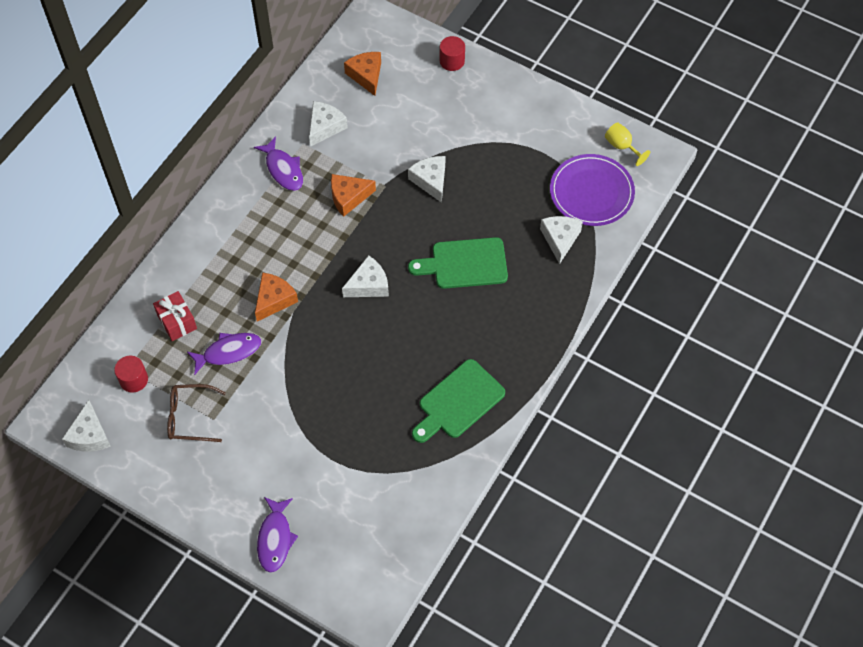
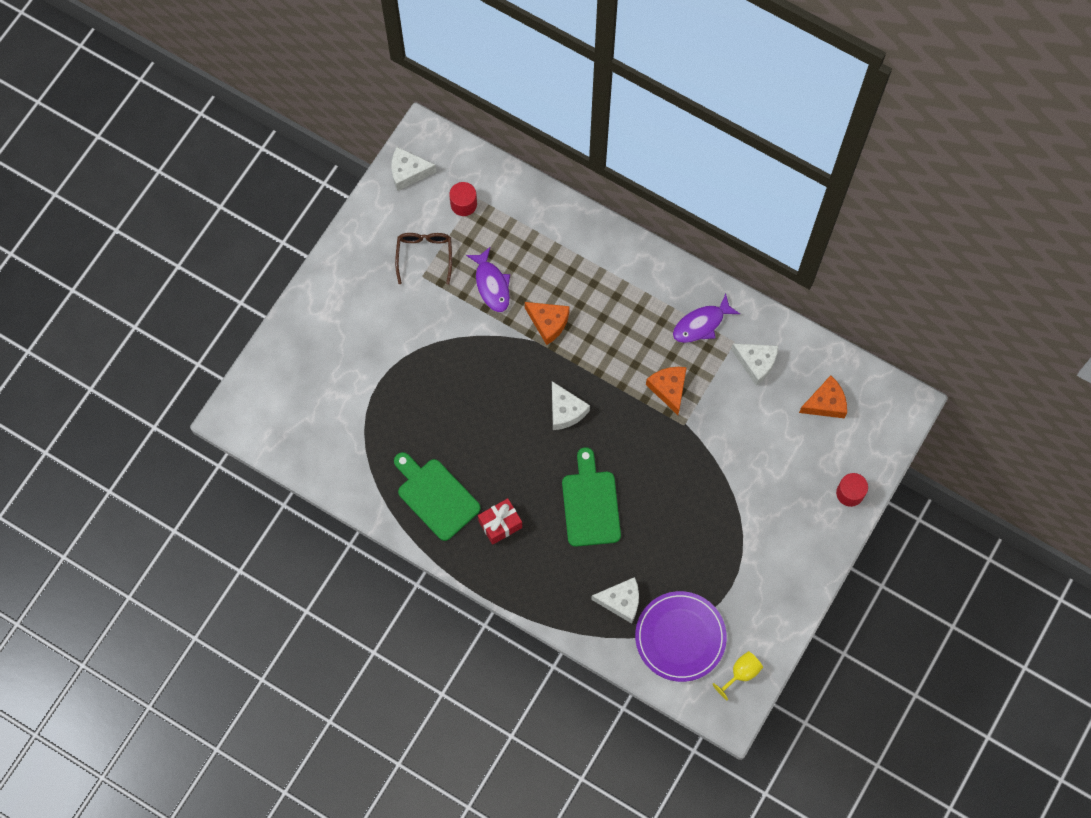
camera: 90 degrees right, 10 degrees up
red gift [153,291,197,341] -> red gift moved to [478,498,522,545]
purple fish [257,497,298,573] -> none
white cheese [408,156,445,203] -> none

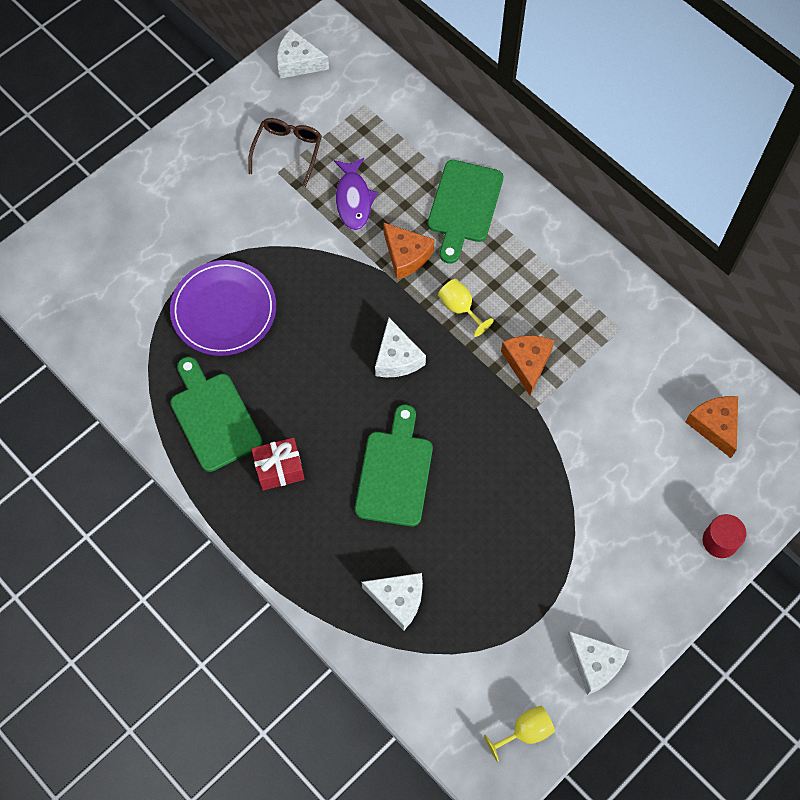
camera: 15 degrees right, 5 degrees down
red cylinder [449,182,477,216] -> none
purple plate [635,591,727,682] -> purple plate moved to [170,260,276,356]
purple fish [673,294,740,343] -> none
white cheese [731,343,778,386] -> white cheese moved to [566,631,629,695]
orange cheese [799,375,847,418] -> orange cheese turned 105 degrees counterclockwise [685,396,738,458]
none -> green cutting board [428,160,503,264]
none -> yellow goblet [438,279,494,337]

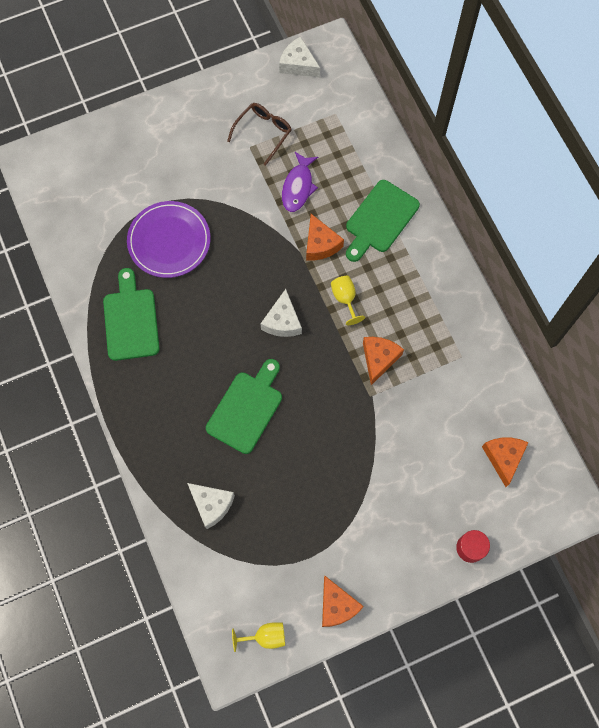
camera: 20 degrees right, 5 degrees up
red gift [251,438,305,491] -> none
white cheese [566,631,629,695] -> orange cheese [322,576,364,627]

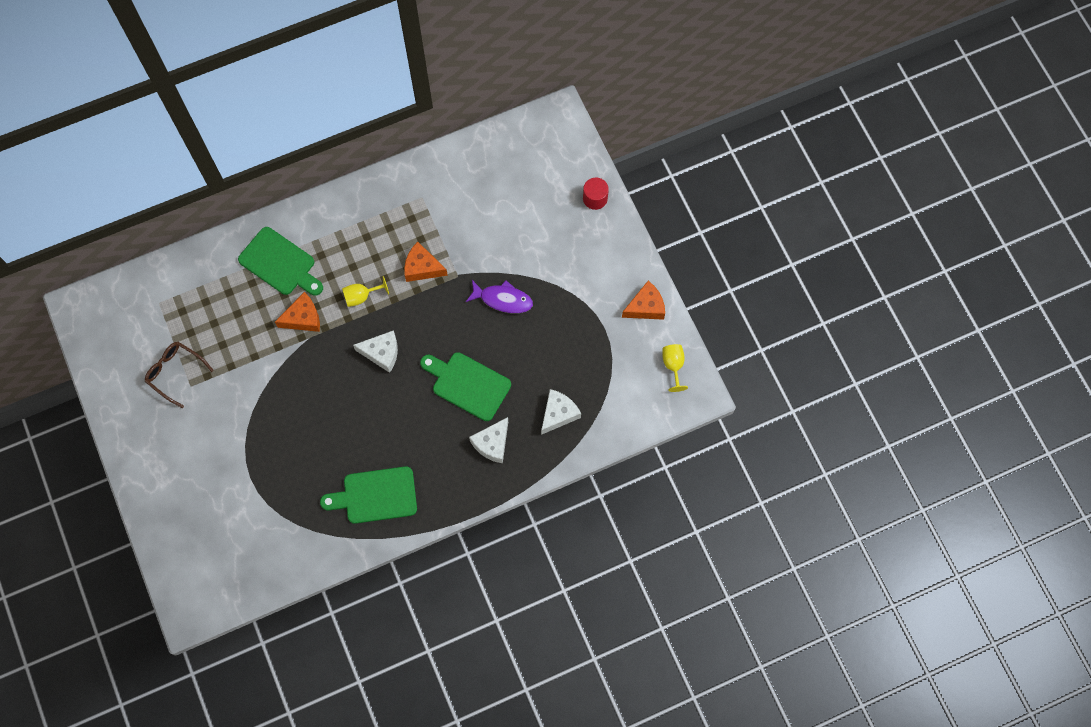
camera: 90 degrees left, 0 degrees up
purple plate [127,201,211,278] -> none
white cheese [279,37,320,77] -> white cheese moved to [469,417,508,463]
purple fish [282,152,318,212] -> purple fish moved to [466,280,533,313]
orange cheese [482,438,529,487] -> none

